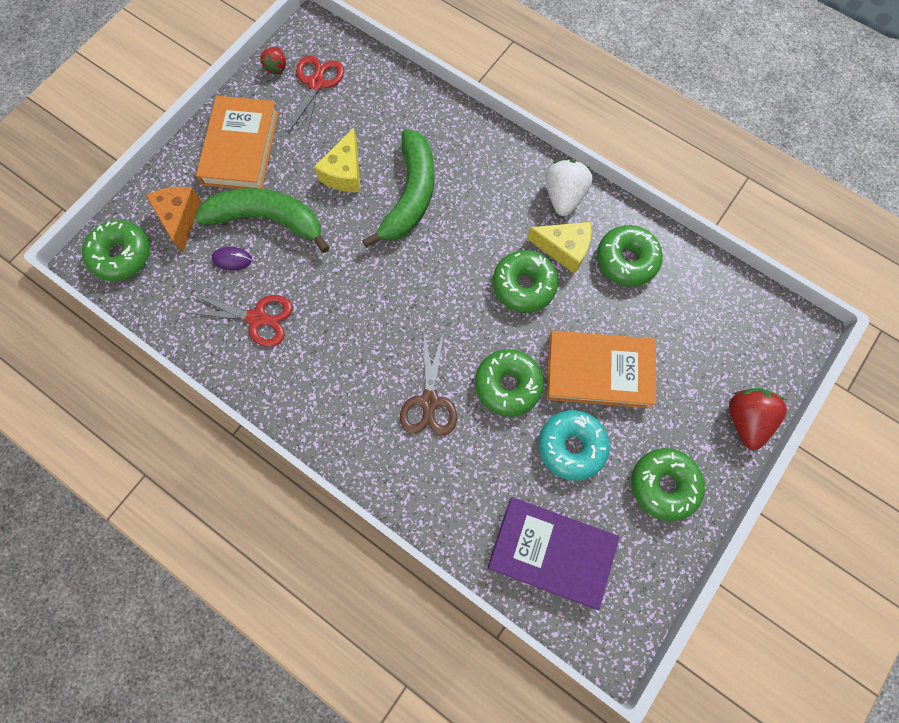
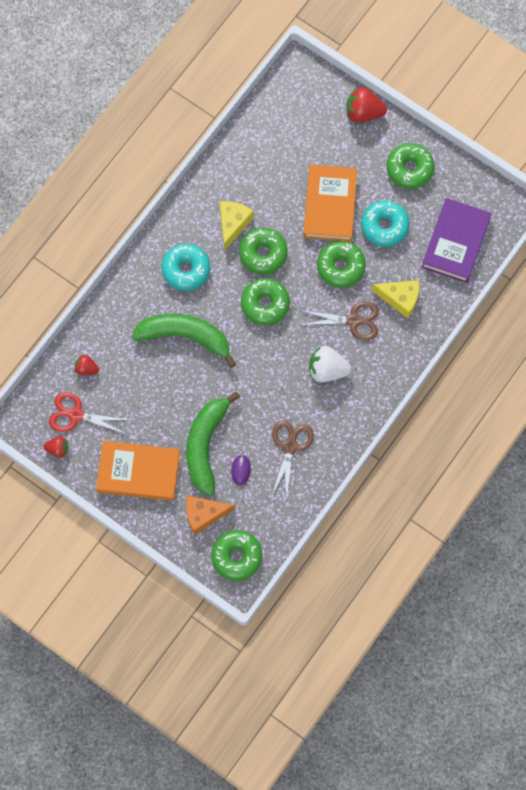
camera: 90 degrees left, 0 degrees up
red scissors [187,294,293,347] -> brown scissors [272,420,314,499]
yellow cheese [314,128,360,192] -> yellow cheese moved to [372,280,419,318]
white strawberry [545,160,592,216] -> white strawberry moved to [309,346,352,382]
green donut [597,225,663,286] -> green donut moved to [241,278,290,326]
none -> red strawberry [75,355,99,375]
none -> turquoise donut [161,244,210,291]

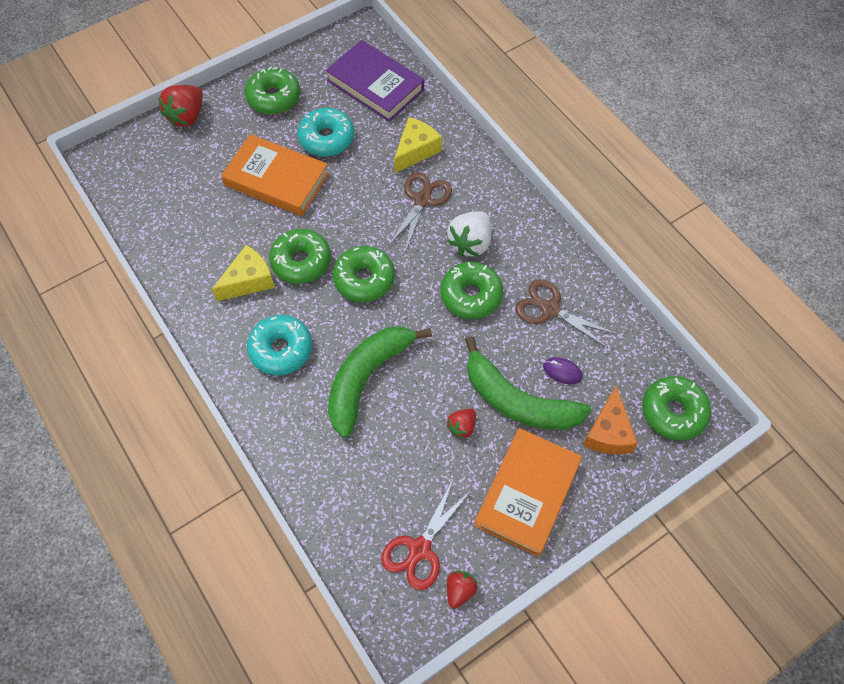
camera: 70 degrees left, 10 degrees down
red strawberry [75,355,99,375] -> red strawberry moved to [446,409,476,439]
yellow cheese [220,201,254,251] -> yellow cheese turned 105 degrees clockwise [212,245,275,301]
green donut [317,241,366,288] -> green donut moved to [440,262,503,319]

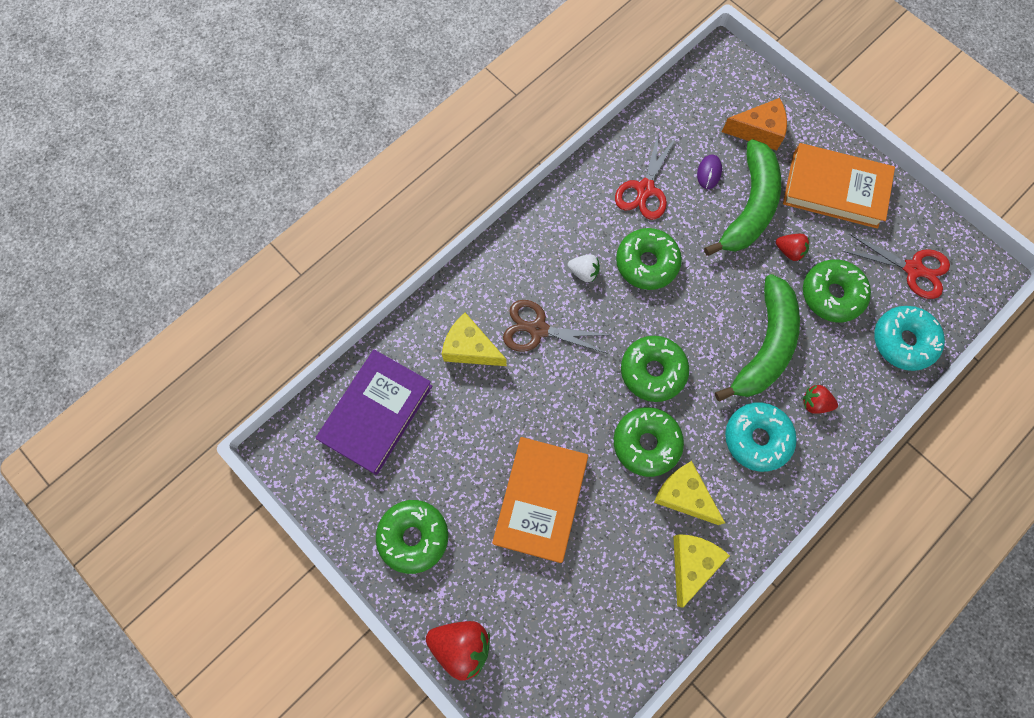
camera: 100 degrees left, 10 degrees up
turquoise donut [297,108,354,157] -> turquoise donut moved to [874,306,945,371]
green banana [328,326,432,438] -> green banana turned 90 degrees counterclockwise [715,274,800,401]
white strawberry [447,211,491,256] -> white strawberry [568,254,600,282], size x0.58
red strawberry [447,571,478,609] -> red strawberry moved to [803,385,838,414]
brown scissors [515,279,616,349] -> red scissors [615,132,677,220]
green donut [642,376,711,441] -> green donut moved to [803,260,871,322]
none -> yellow cheese [673,534,730,608]

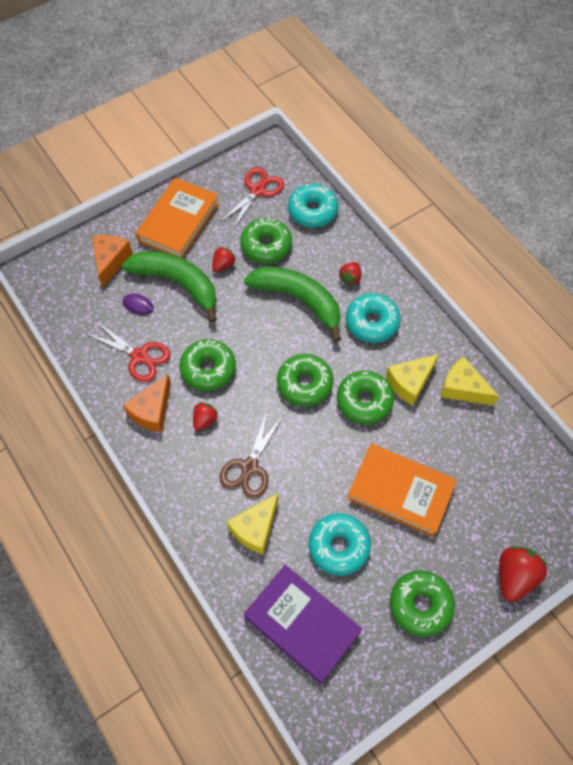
camera: 80 degrees left, 10 degrees down
white strawberry [568,254,600,282] -> red strawberry [193,402,218,431]
none -> orange cheese [123,374,171,432]
none -> turquoise donut [308,513,371,576]

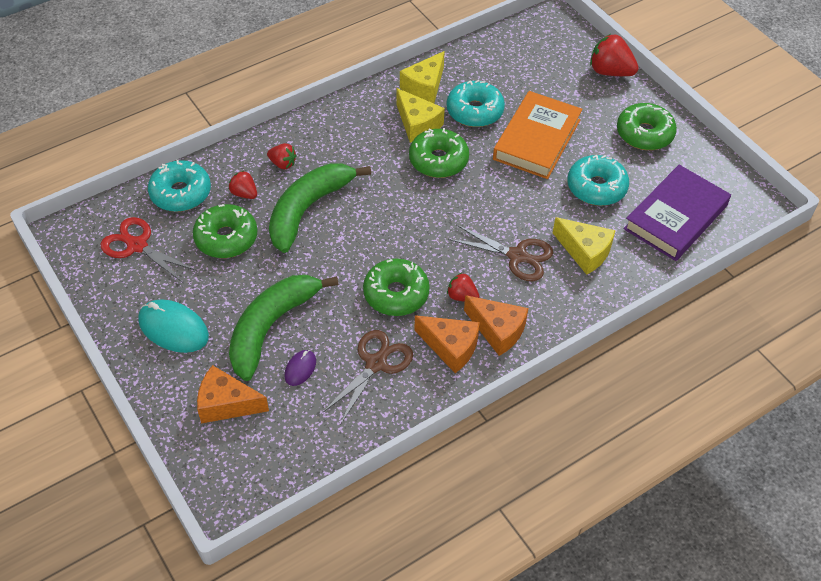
camera: 90 degrees left, 10 degrees down
red scissors [86,322,171,382] -> brown scissors [323,330,413,423]
orange book [136,178,219,258] -> turquoise mouse [138,299,209,353]
red strawberry [212,246,236,272] -> red strawberry moved to [229,171,257,199]
green donut [277,354,334,407] -> none
turquoise donut [346,293,401,343] -> turquoise donut moved to [447,80,505,127]
none -> orange cheese [464,295,529,356]

